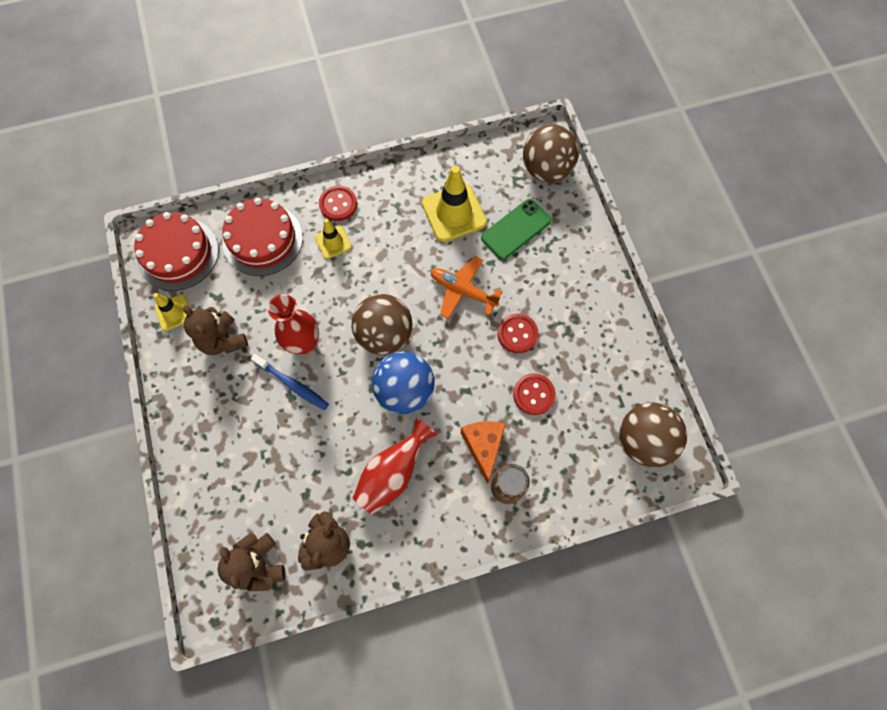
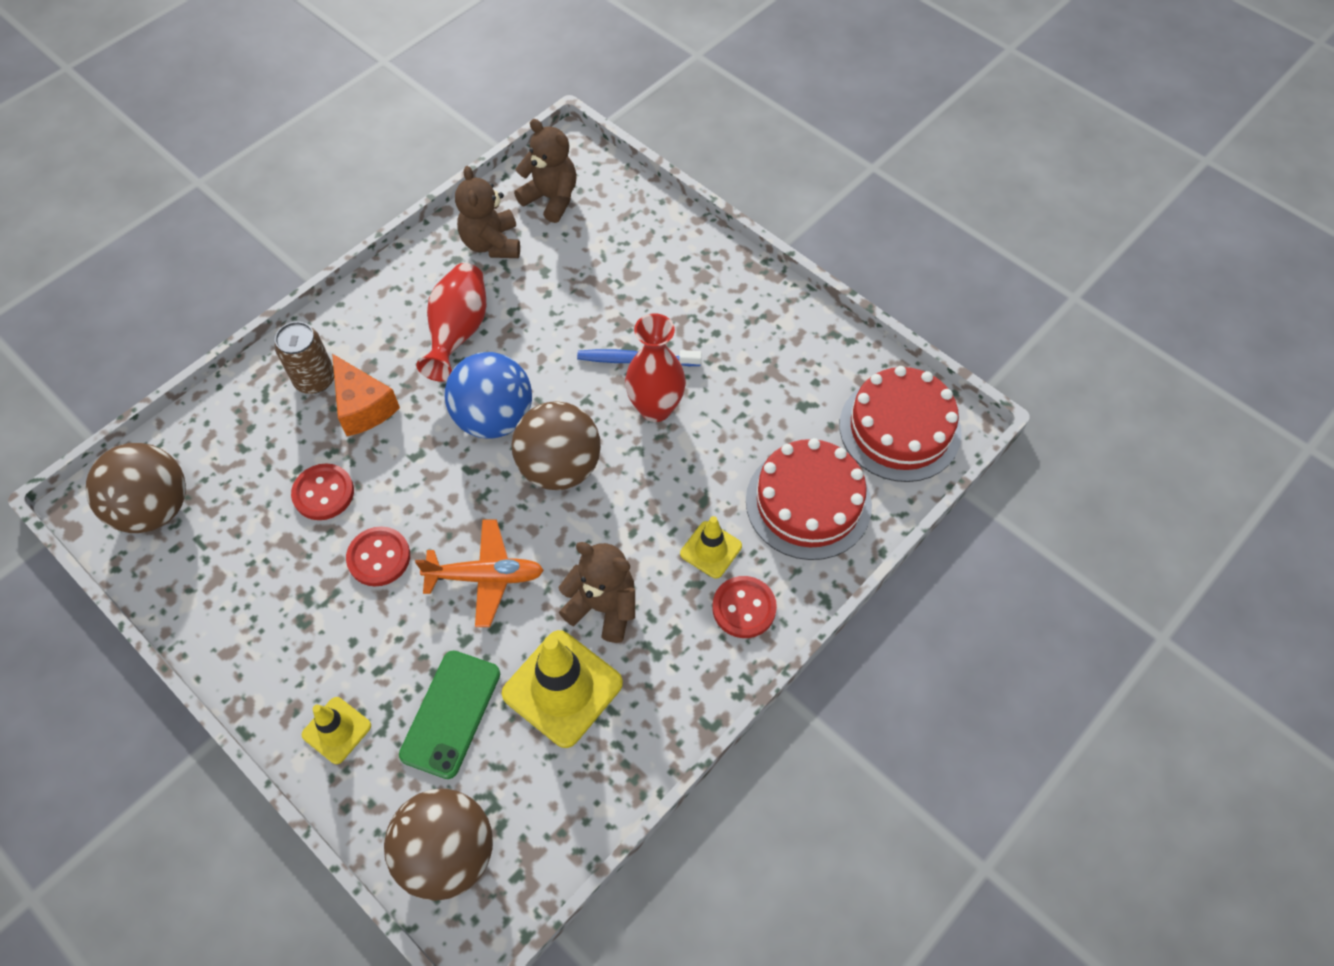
camera: 150 degrees right, 10 degrees down
yellow traffic cone [153,293,189,331] -> yellow traffic cone moved to [302,697,371,764]
brown teddy bear [183,305,248,355] -> brown teddy bear moved to [558,542,635,643]

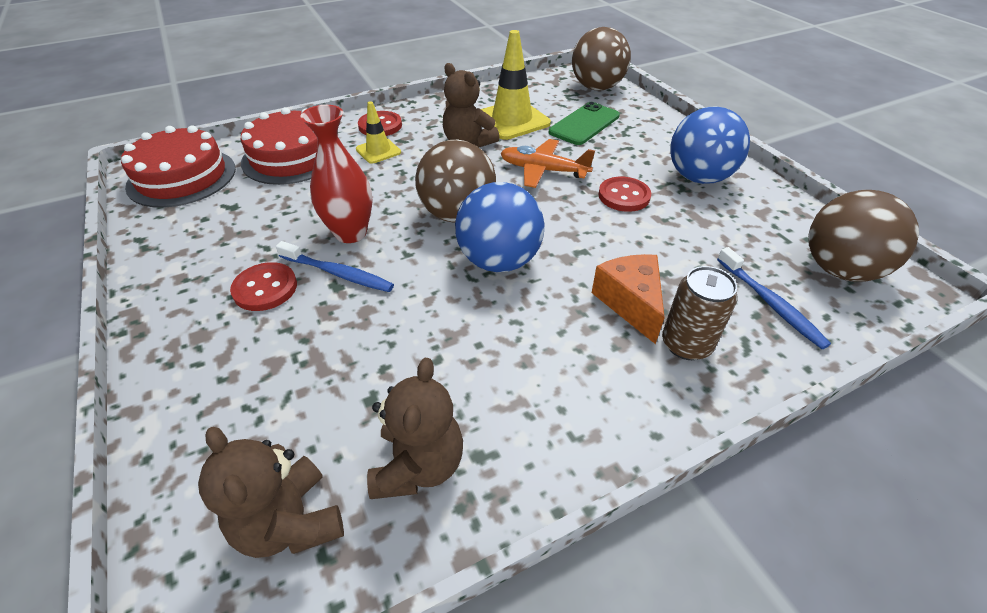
camera: 160 degrees left, 15 degrees down
red button [291,463,354,520] -> red button moved to [230,262,297,311]
yellow traffic cone [302,697,371,764] -> none
red vase [416,263,486,381] -> none
none -> blue ball [670,106,750,184]
none -> blue toothbrush [717,247,831,349]

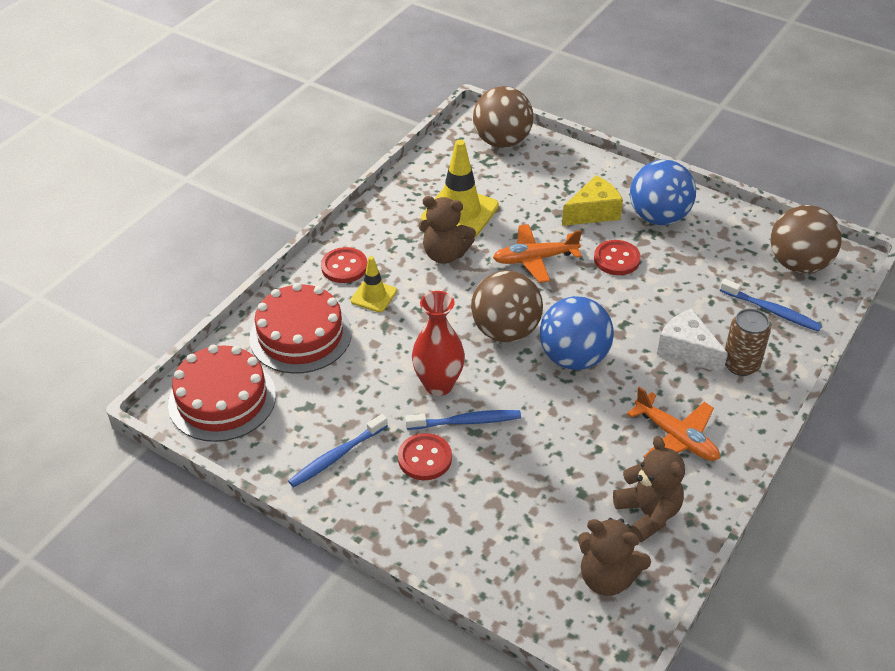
camera: 30 degrees left, 0 degrees up
green phone [549,102,620,145] -> none
orange cheese [592,254,665,344] -> white cheese [657,308,728,373]
none -> blue toothbrush [288,414,388,487]
none -> yellow cheese [562,175,623,226]
none -> orange plane [627,386,720,461]

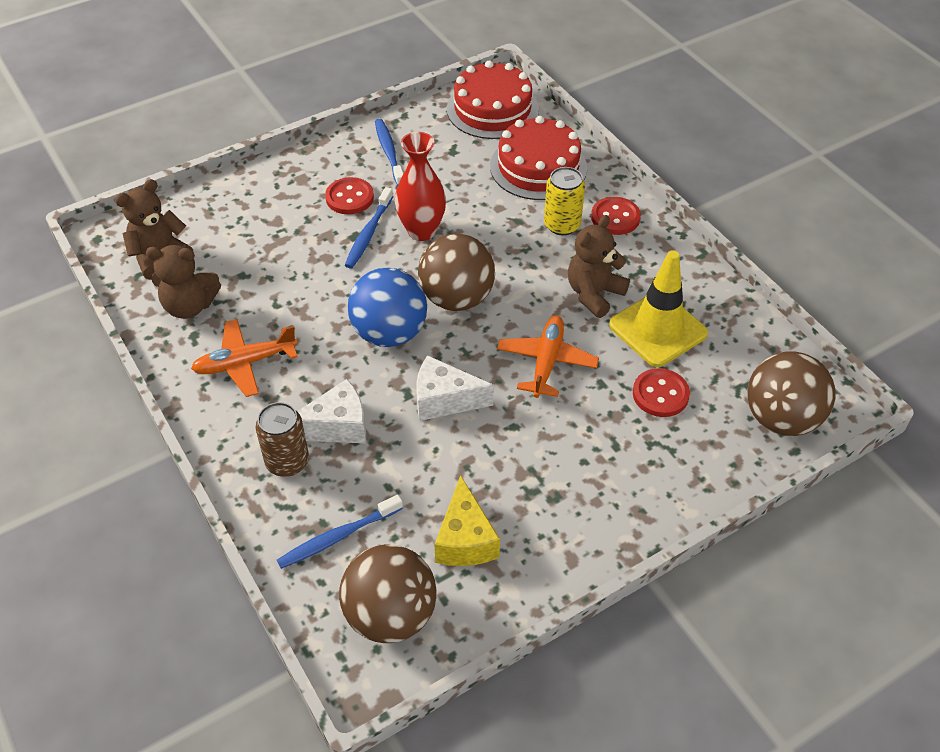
camera: 115 degrees right, 5 degrees up
yellow traffic cone [351,256,397,312] -> yellow can [544,167,585,235]
yellow cheese [562,175,623,226] -> yellow cheese moved to [434,475,500,566]
red button [594,240,641,275] -> red button moved to [633,368,690,417]
blue ball [630,160,696,225] -> none
none -> white cheese [416,355,494,421]

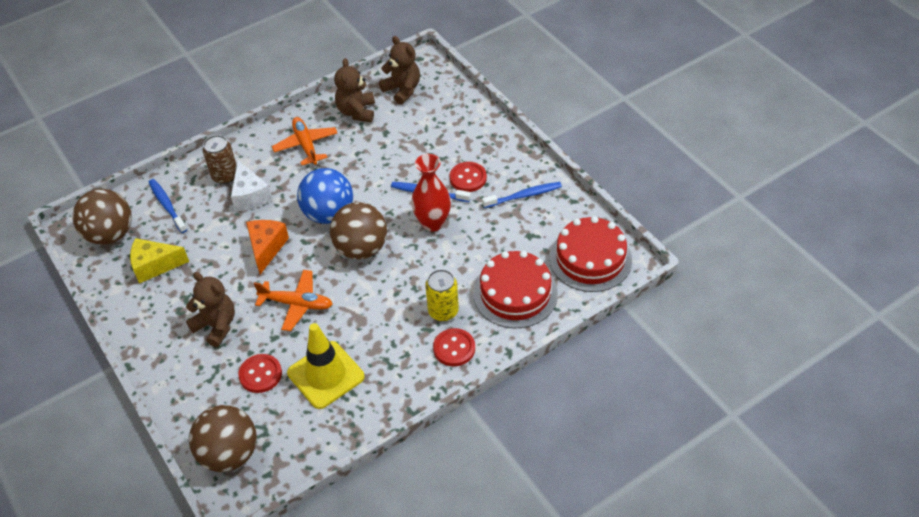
camera: 90 degrees right, 0 degrees up
white cheese [416,355,494,421] -> orange cheese [246,220,289,274]
brown teddy bear [568,215,630,318] -> brown teddy bear moved to [186,272,235,347]

